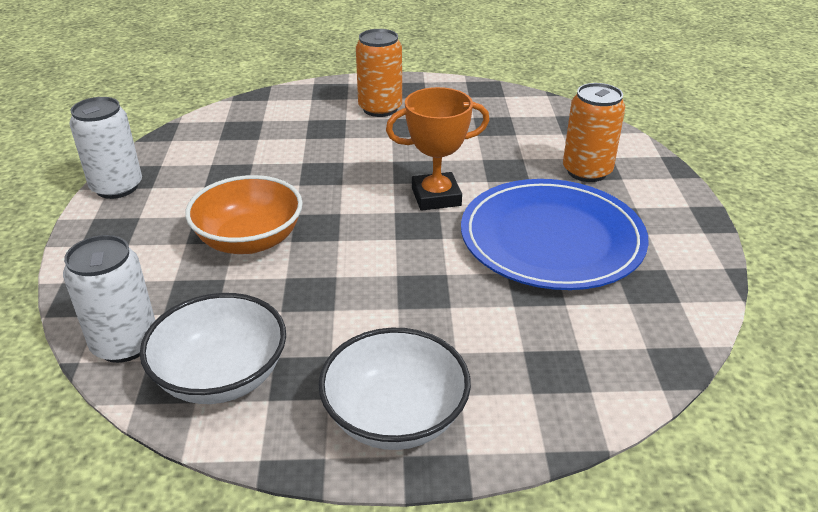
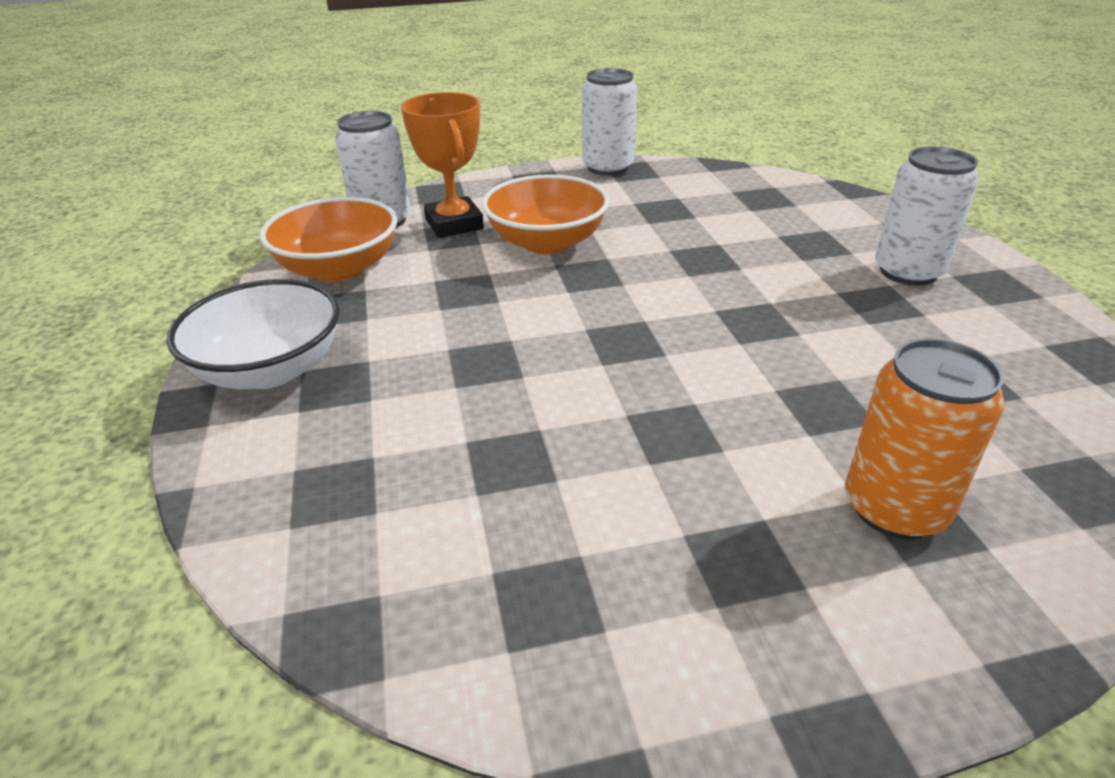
camera: 80 degrees right, 0 degrees up
white bowl [140,293,286,404] -> orange bowl [260,197,397,282]
orange can [356,29,402,117] -> white can [875,146,979,286]
orange trophy [386,87,490,211] -> orange trophy moved to [401,92,484,238]
blue plate [461,179,649,290] -> none

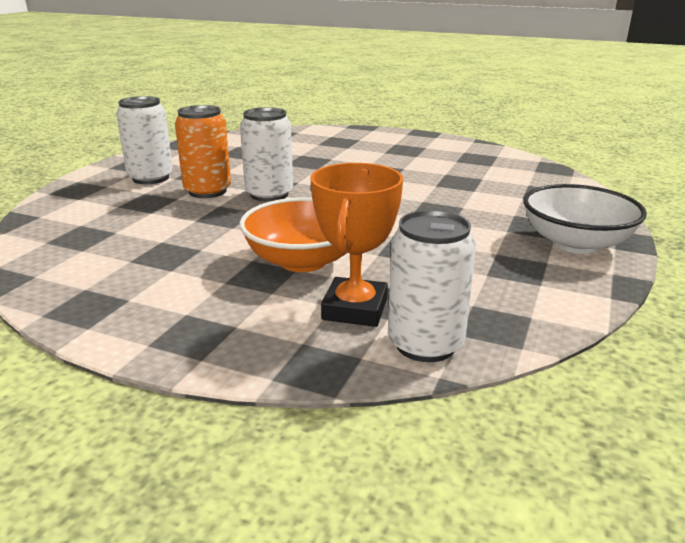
camera: 145 degrees left, 10 degrees down
orange bowl [260,197,397,282] -> none
white can [582,68,637,176] -> white can moved to [240,107,293,202]
orange can [845,339,1005,539] -> orange can moved to [175,105,231,198]

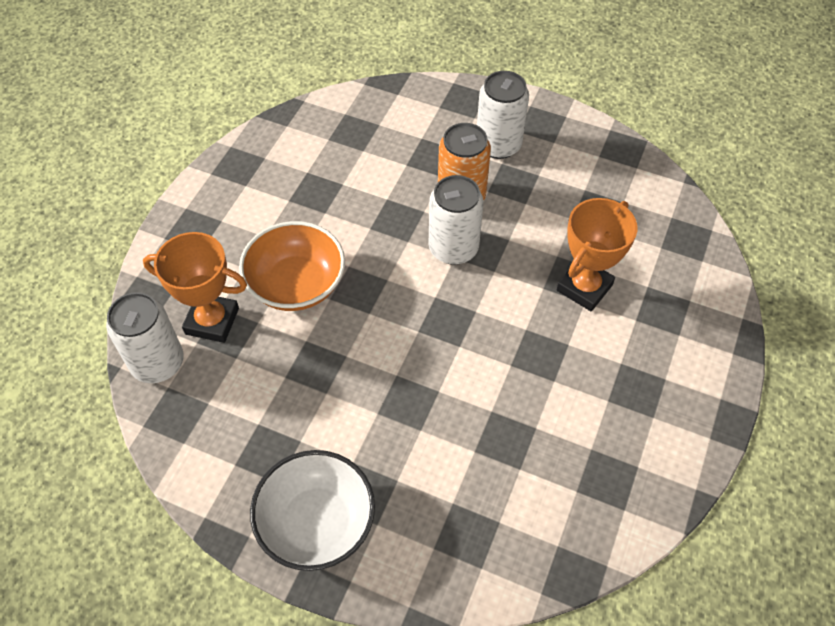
camera: 90 degrees right, 30 degrees up
none -> orange trophy [557,198,638,311]

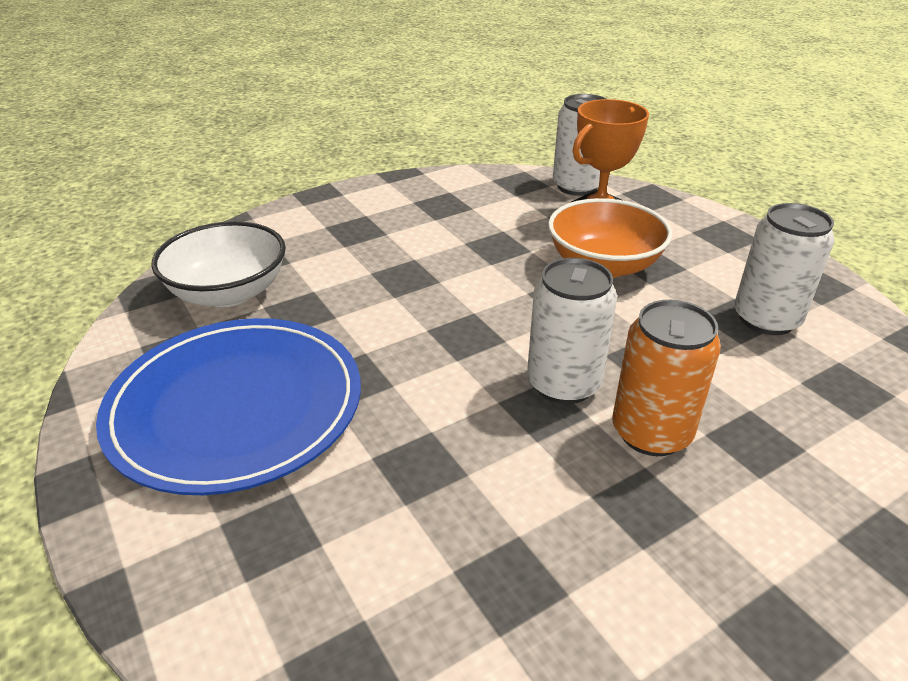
camera: 125 degrees right, 20 degrees down
white bowl [250,450,375,571] -> white bowl moved to [151,221,286,307]
white can [477,71,529,159] -> white can moved to [734,203,835,335]
orange trophy [557,198,638,311] -> none
none -> blue plate [96,318,361,495]

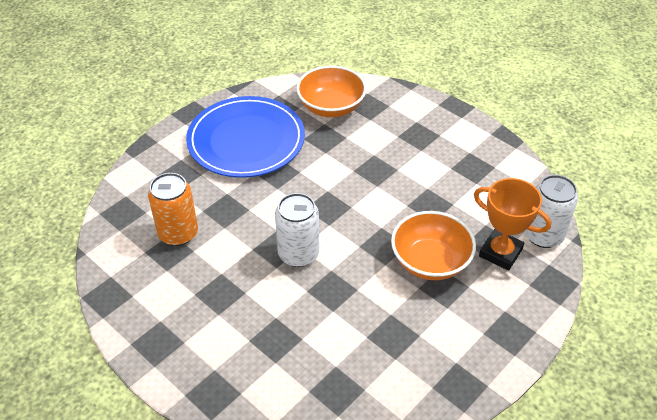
camera: 75 degrees right, 10 degrees up
white bowl [151,221,286,307] -> orange bowl [296,66,367,117]
orange can [613,300,721,456] -> orange can moved to [148,173,198,246]
white can [734,203,835,335] -> none

